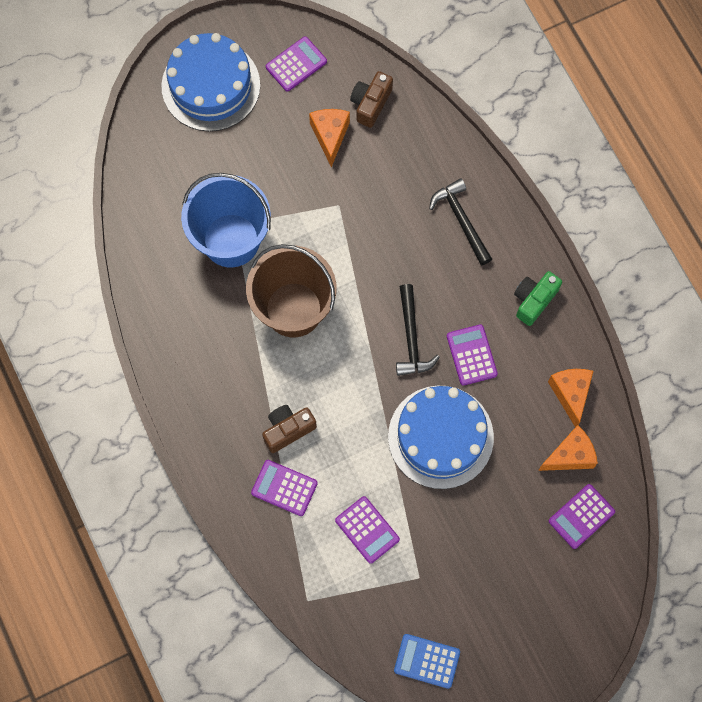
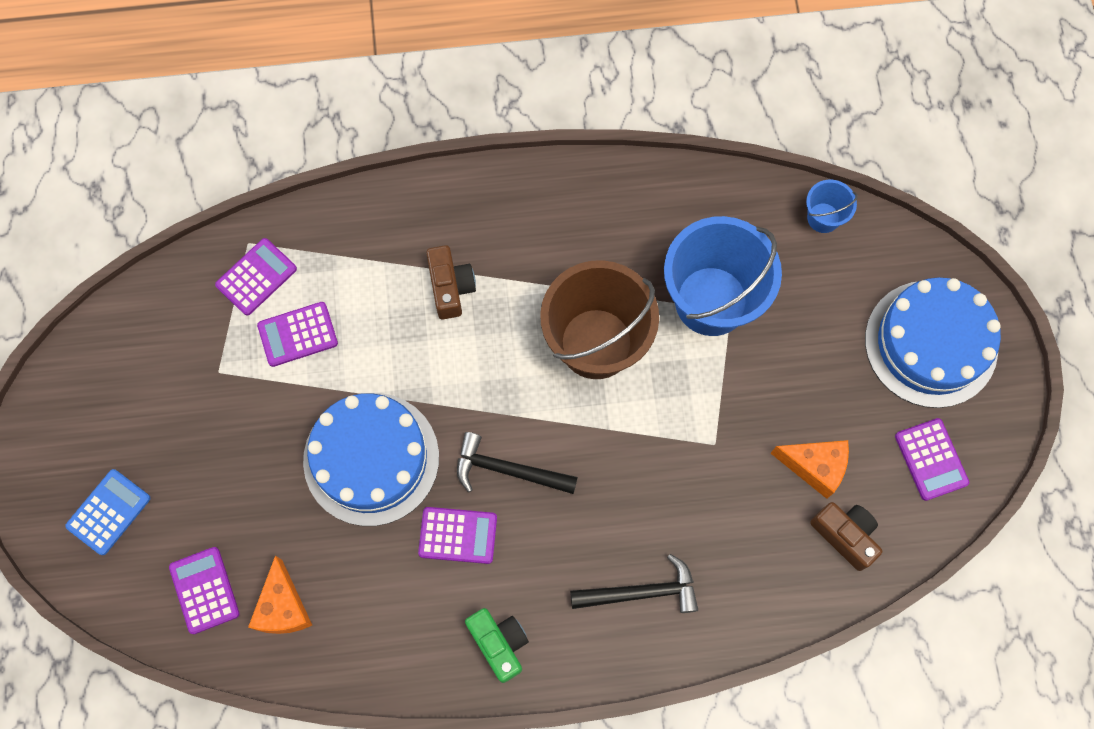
camera: 110 degrees right, 0 degrees up
purple calculator [251,460,318,516] -> purple calculator moved to [215,238,297,316]
blue calculator [394,634,460,689] -> blue calculator moved to [65,469,150,555]
orange cheese [548,369,593,427] -> none
none -> blue bucket [806,180,858,233]

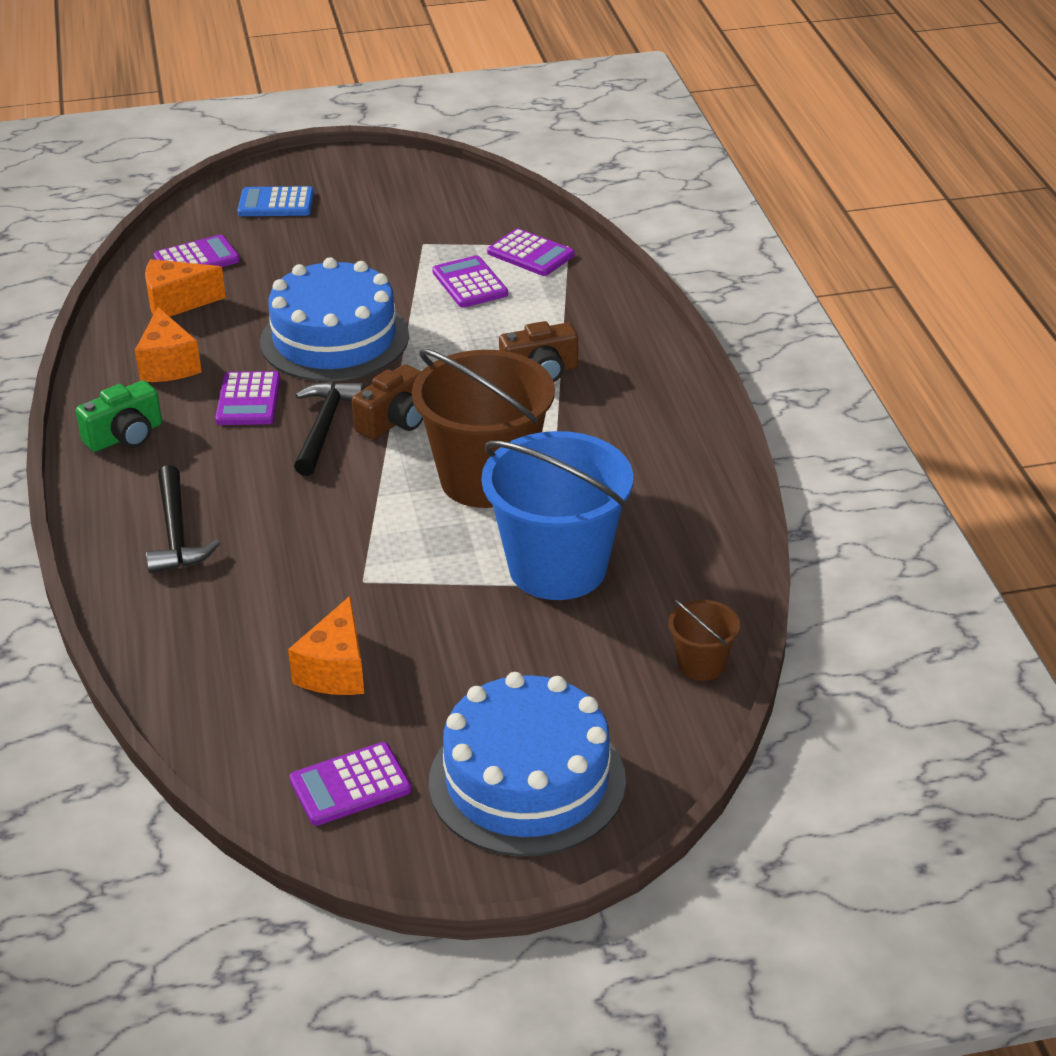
camera: 85 degrees right, 35 degrees down
blue calculator [65,469,150,555] -> blue calculator turned 150 degrees clockwise [238,186,314,216]
blue bucket [806,180,858,233] -> brown bucket [668,600,740,681]
brown camera [810,502,882,571] -> brown camera moved to [352,364,423,439]
none -> orange cheese [135,307,202,382]

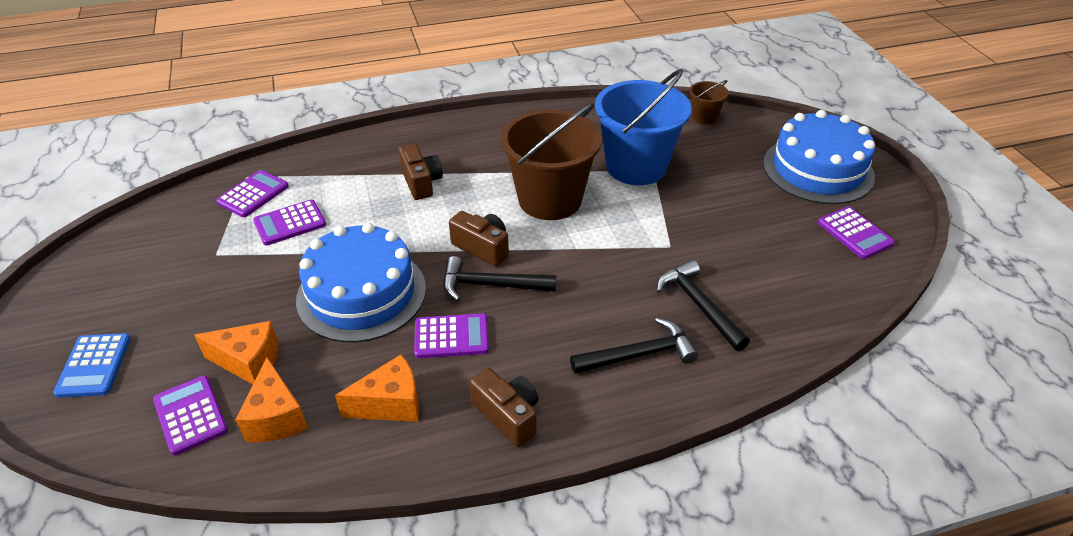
camera: 95 degrees left, 5 degrees up
green camera [76,380,162,452] -> brown camera [470,368,538,447]
orange cheese [288,596,364,695] -> orange cheese moved to [194,321,279,385]
none -> black hammer [657,260,750,351]

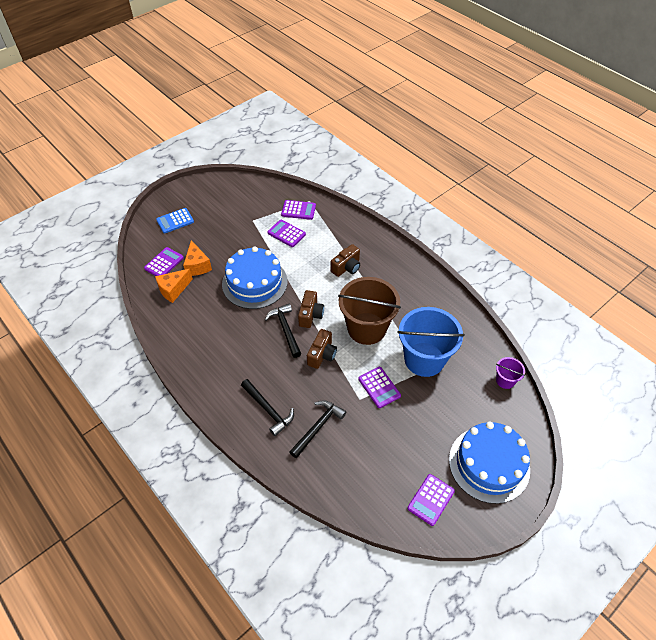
camera: 65 degrees right, 10 degrees up
orange cheese [335,355,419,422] -> none
purple calculator [414,313,489,358] -> purple calculator moved to [358,367,401,408]
brown camera [470,368,538,447] -> brown camera moved to [307,329,337,369]
brown bucket [689,80,729,125] -> purple bucket [496,357,525,389]

